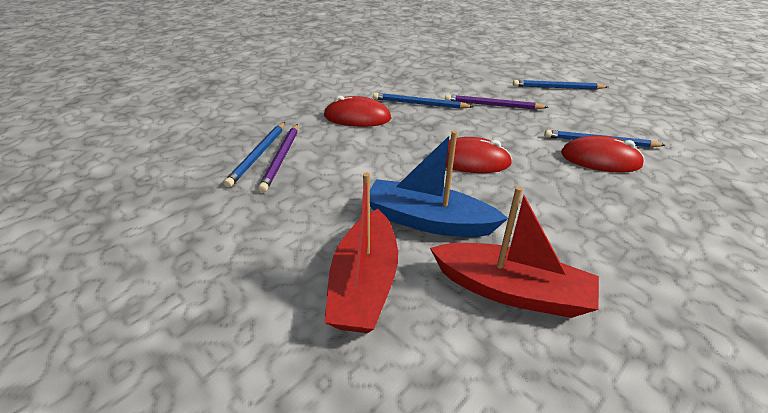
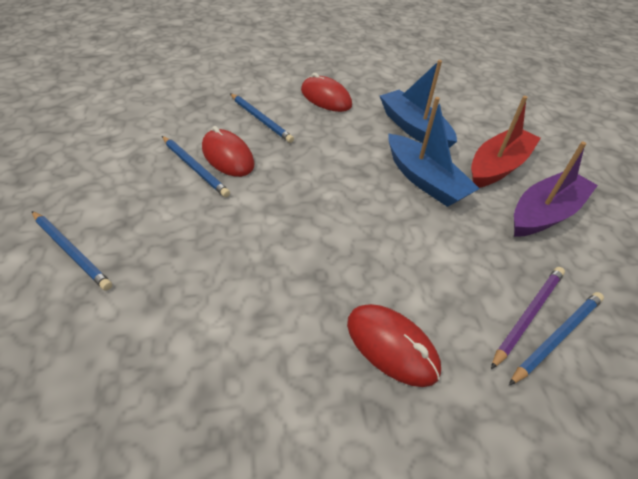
camera: 145 degrees left, 10 degrees up
blue pencil [373,93,474,109] -> blue pencil moved to [230,93,294,143]
red boat [430,186,599,318] -> blue boat [380,60,457,148]
purple pencil [445,94,549,110] -> none
red mouse [446,137,512,173] -> red mouse moved to [301,73,352,112]
none -> purple boat [514,142,598,237]

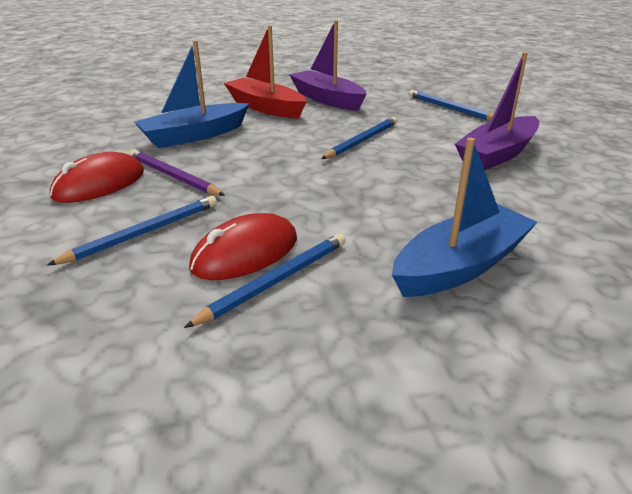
camera: 90 degrees left, 15 degrees down
blue pencil [32,211,112,290] -> blue pencil moved to [321,117,397,159]
red mouse [347,304,441,387] -> purple boat [455,52,539,171]
blue boat [388,97,480,207] -> blue boat moved to [392,138,537,297]
purple pencil [491,267,565,369] -> purple pencil moved to [129,149,225,196]

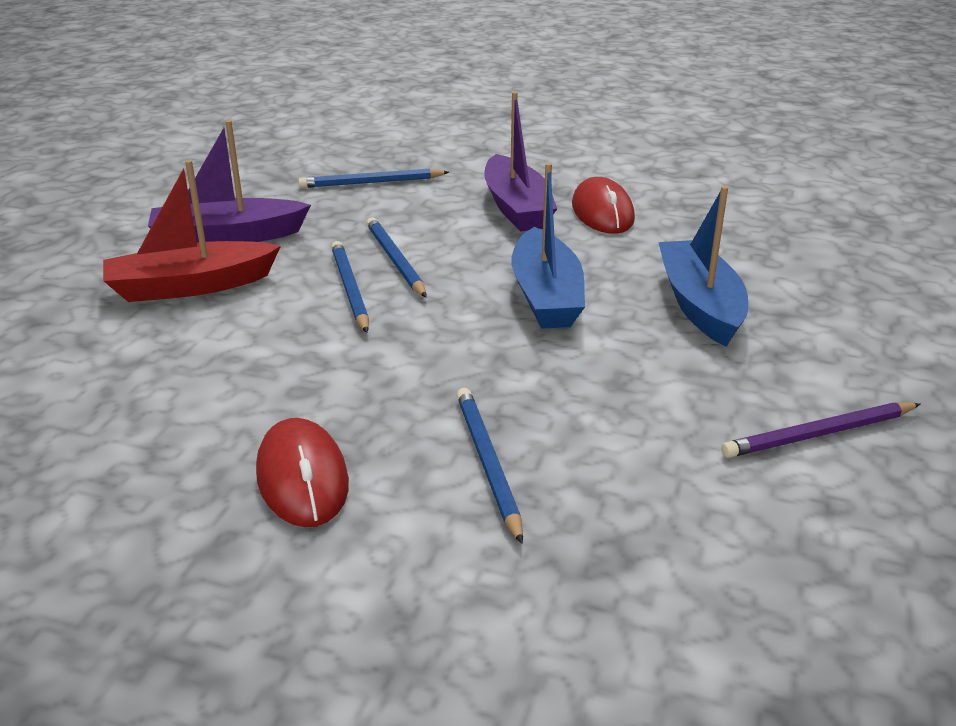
camera: 60 degrees left, 0 degrees up
purple pencil [129,149,225,196] -> purple pencil moved to [721,402,920,458]
blue boat [134,40,249,148] -> blue boat moved to [511,163,585,329]
blue pencil [184,234,346,328] -> blue pencil moved to [331,241,369,333]
red mouse [189,213,297,280] -> red mouse moved to [572,177,635,234]

